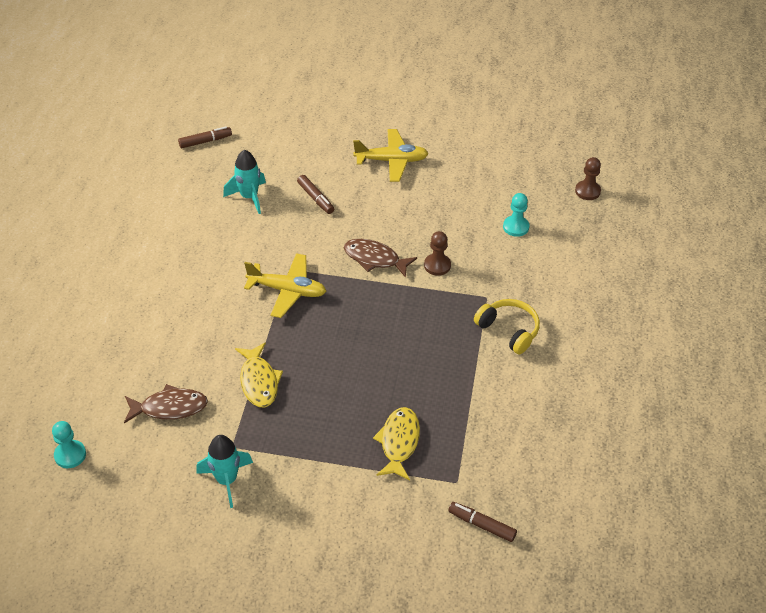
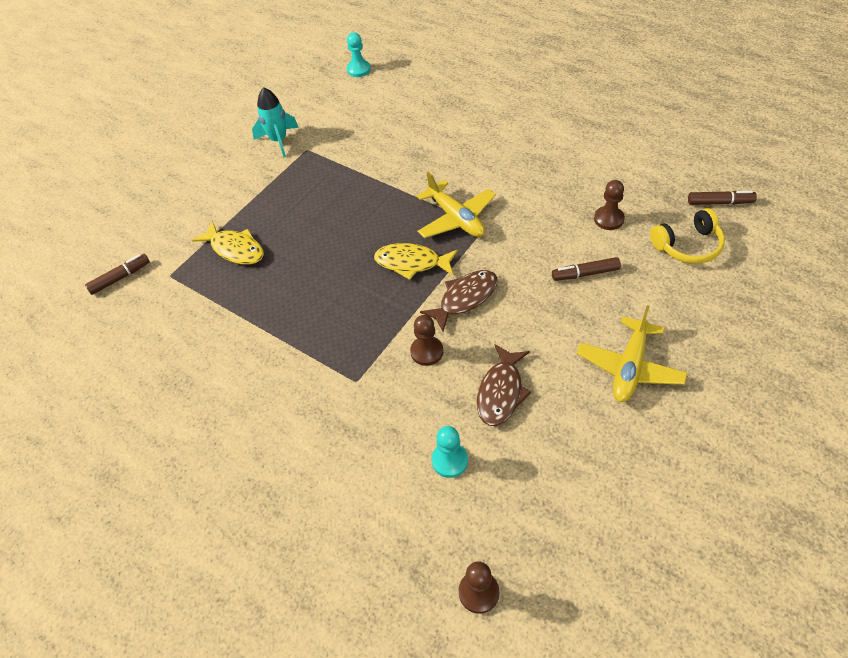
camera: 120 degrees right, 5 degrees up
brown fish [124,384,208,423] -> brown fish moved to [477,344,531,426]
brown marker [178,126,232,148] -> brown marker turned 90 degrees counterclockwise [688,191,757,205]
turquoise rocket [223,150,266,214] -> brown pawn [594,180,625,230]
yellow fish [235,342,283,407] -> yellow fish moved to [374,243,458,280]
yellow plane [244,253,326,318] -> yellow plane turned 75 degrees counterclockwise [417,172,496,238]
yellow headphones [474,299,540,354] -> yellow headphones moved to [650,208,725,264]

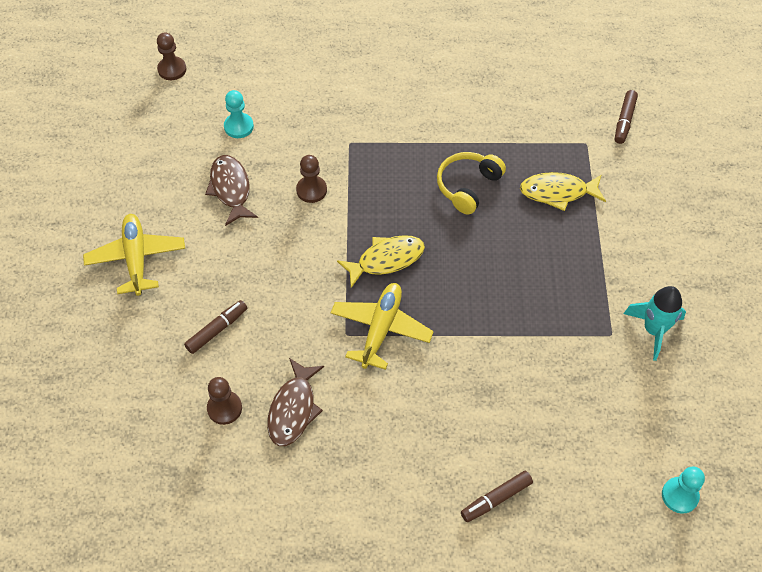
camera: 140 degrees right, 5 degrees up
yellow plane [417,172,496,238] -> yellow plane turned 90 degrees clockwise [331,283,434,370]
brown fish [420,270,498,332] -> brown fish moved to [267,358,324,446]
yellow headphones [650,208,725,264] -> yellow headphones moved to [437,152,506,215]
brown marker [688,191,757,205] -> brown marker moved to [461,471,533,522]

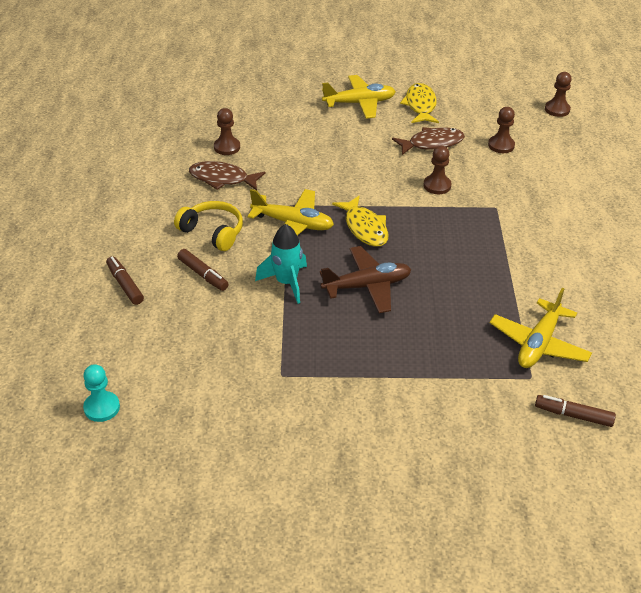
camera: 90 degrees right, 15 degrees down
brown marker [184,300,247,354] -> brown marker moved to [177,249,229,291]
turquoise pawn [224,90,254,138] -> brown pawn [488,107,515,153]
yellow headphones [437,152,506,215] -> yellow headphones moved to [174,201,243,251]
yellow fish [520,172,606,211] -> yellow fish moved to [400,83,439,123]
turquoise rocket [623,286,686,361] -> turquoise rocket moved to [255,224,307,304]
none -> brown plane [320,246,411,313]
none -> yellow plane [490,288,592,368]

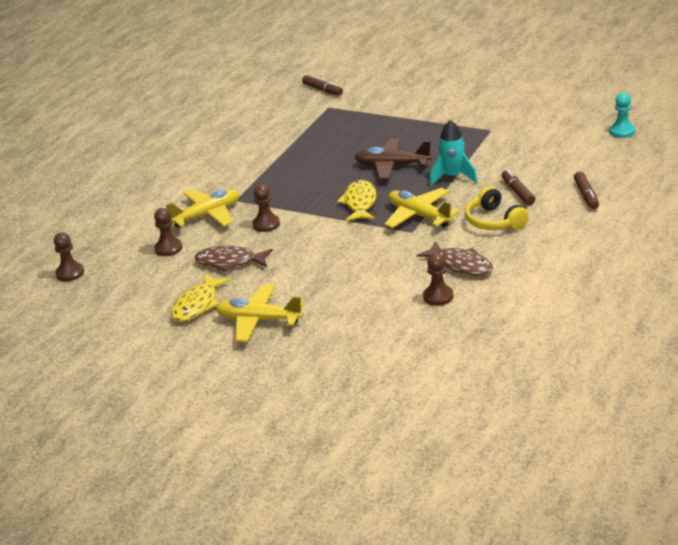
camera: 150 degrees left, 10 degrees down
yellow plane [490,288,592,368] -> yellow plane moved to [166,189,240,228]

